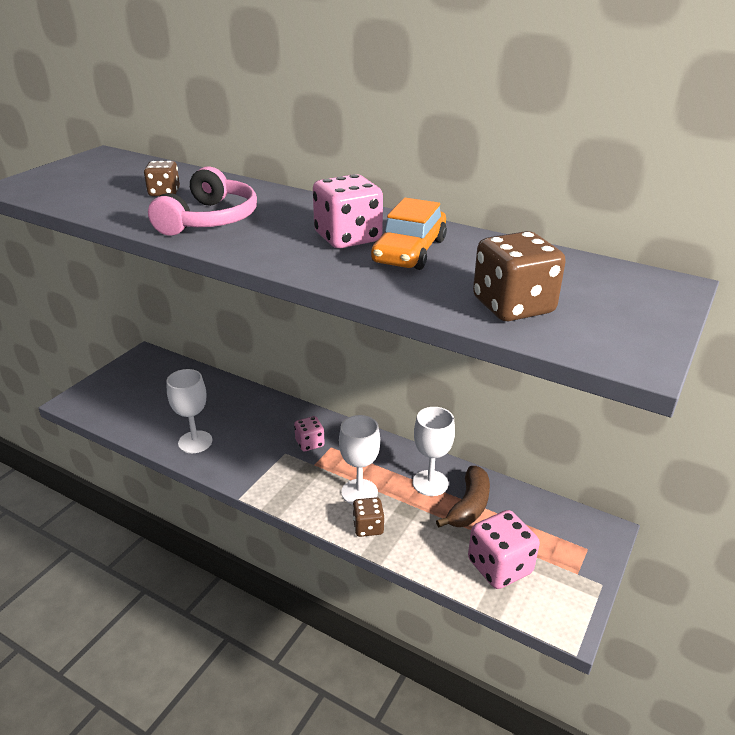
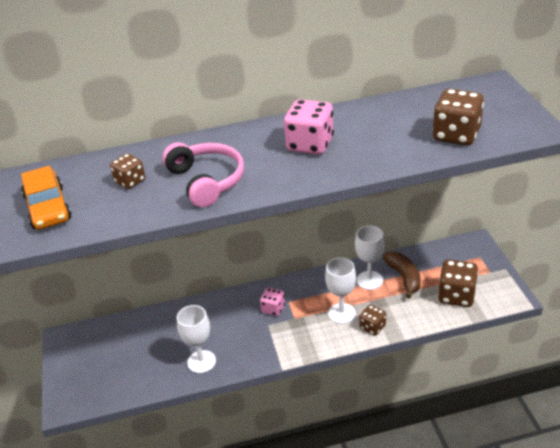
camera: 40 degrees left, 5 degrees up
orange car [371,198,447,270] -> orange car moved to [21,166,72,229]
pink dice [468,510,540,589] -> brown dice [438,260,478,307]

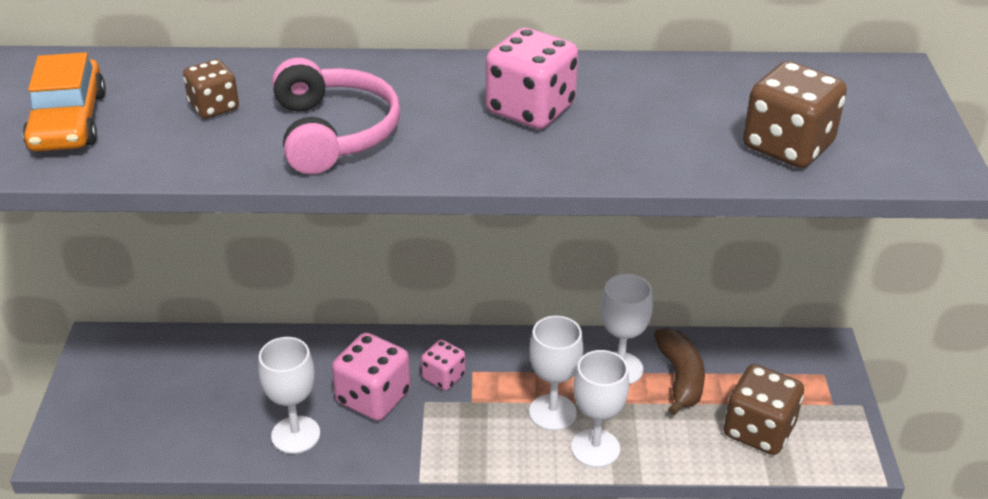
camera: 10 degrees right, 0 degrees up
brown dice [359,305,386,336] -> white goblet [571,350,629,468]
none -> pink dice [332,333,411,421]

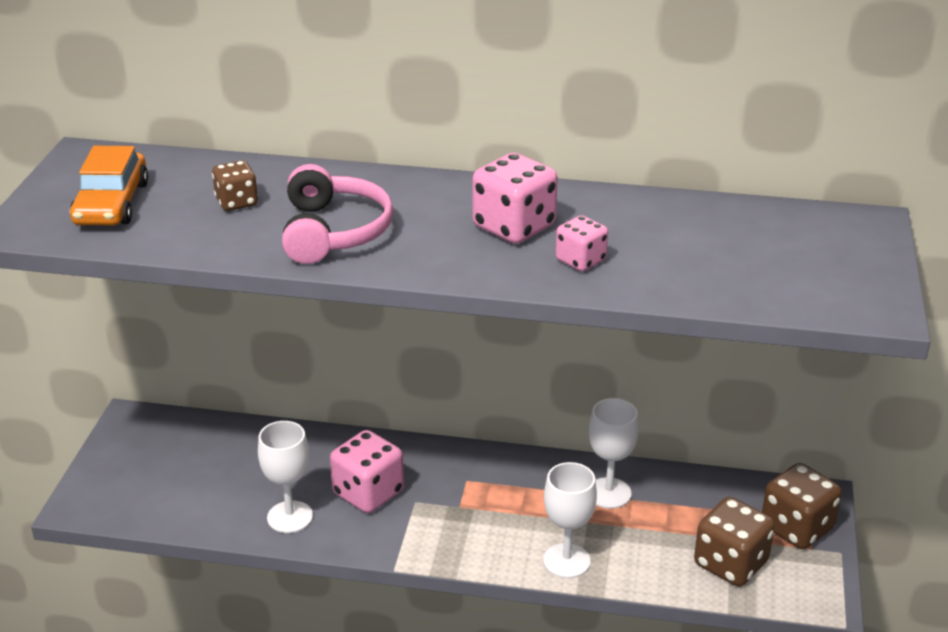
camera: 10 degrees right, 5 degrees down
pink dice [421,340,465,390] -> pink dice moved to [556,215,608,271]
white goblet [529,316,583,431] -> none
brown banana [654,328,705,415] -> none
brown dice [743,61,847,168] -> brown dice moved to [762,463,842,549]

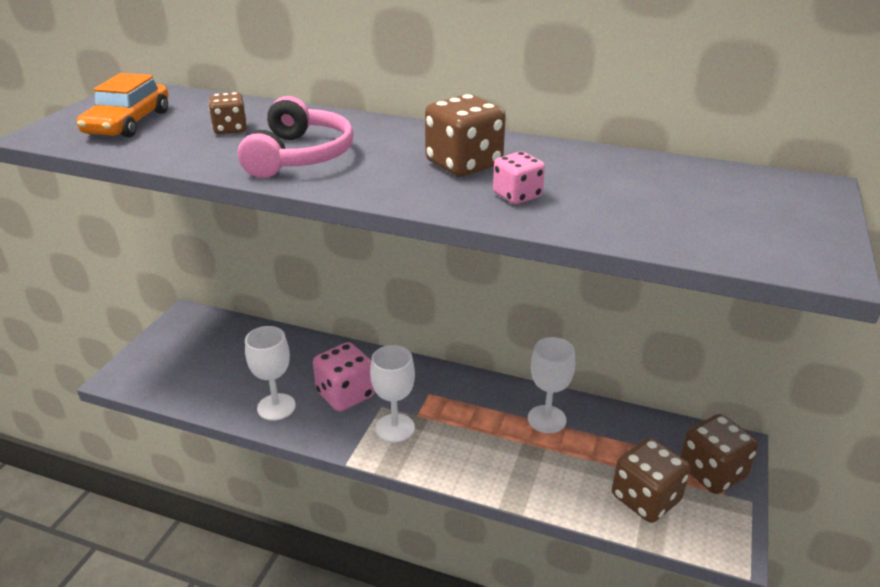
camera: 10 degrees right, 0 degrees up
pink dice [473,153,558,244] -> brown dice [425,94,506,177]
white goblet [543,462,597,578] -> white goblet moved to [370,345,415,443]

